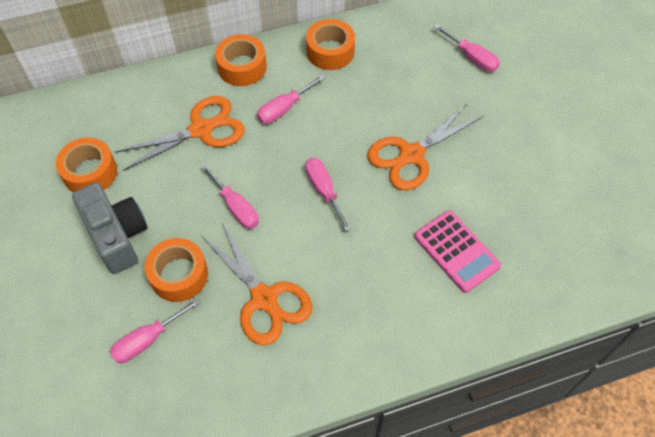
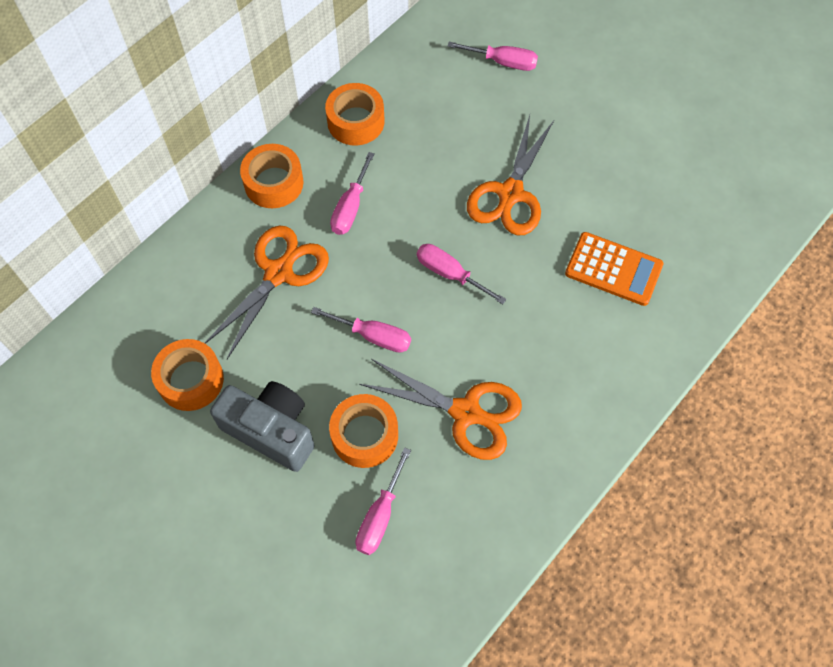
camera: 30 degrees left, 5 degrees up
pink calculator [414,210,501,293] -> orange calculator [565,232,664,306]

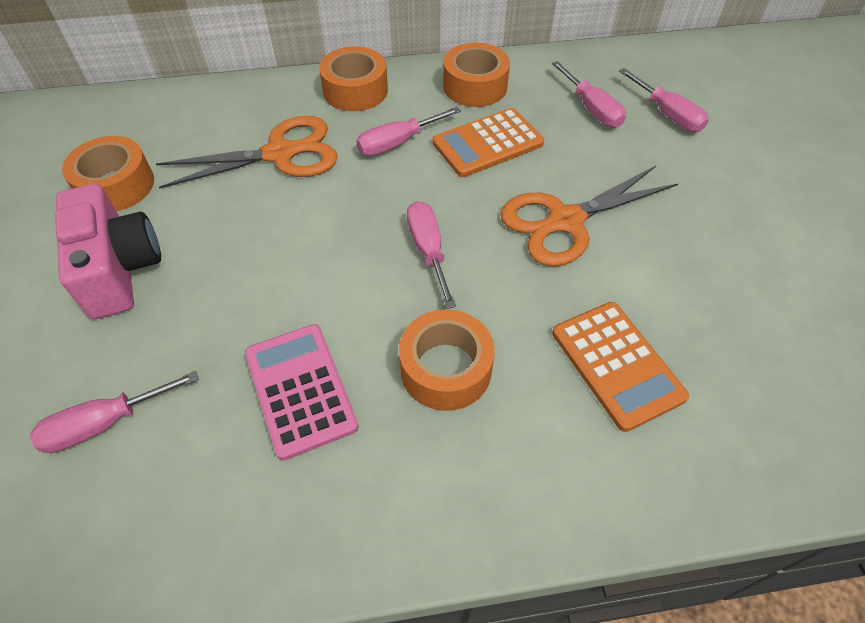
camera: 40 degrees right, 10 degrees down
grey camera [210,381,315,472] -> pink camera [55,184,161,319]
pink screwdriver [311,307,411,353] -> pink screwdriver moved to [552,61,626,128]
orange tape [329,394,398,468] -> orange tape moved to [399,309,495,411]
orange scissors [359,359,522,460] -> pink calculator [245,324,358,461]
none -> orange calculator [432,108,544,177]

